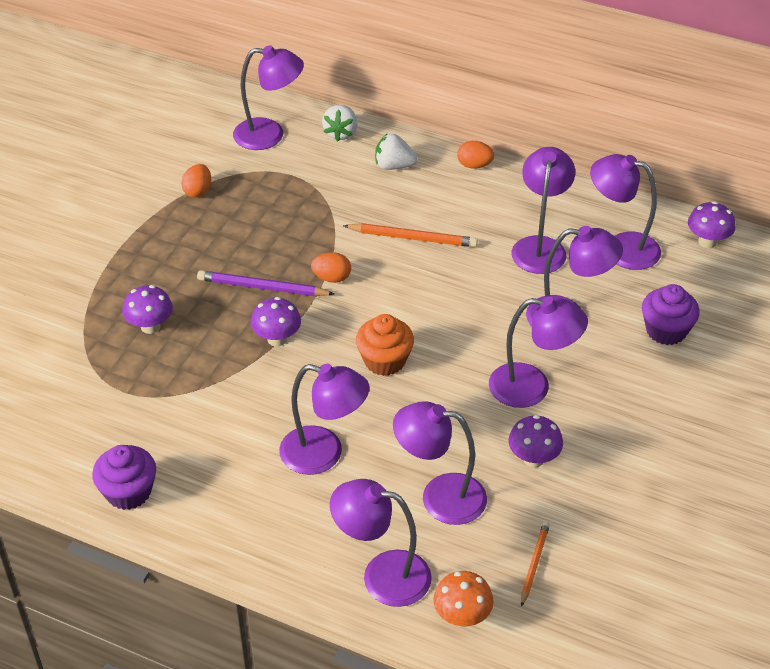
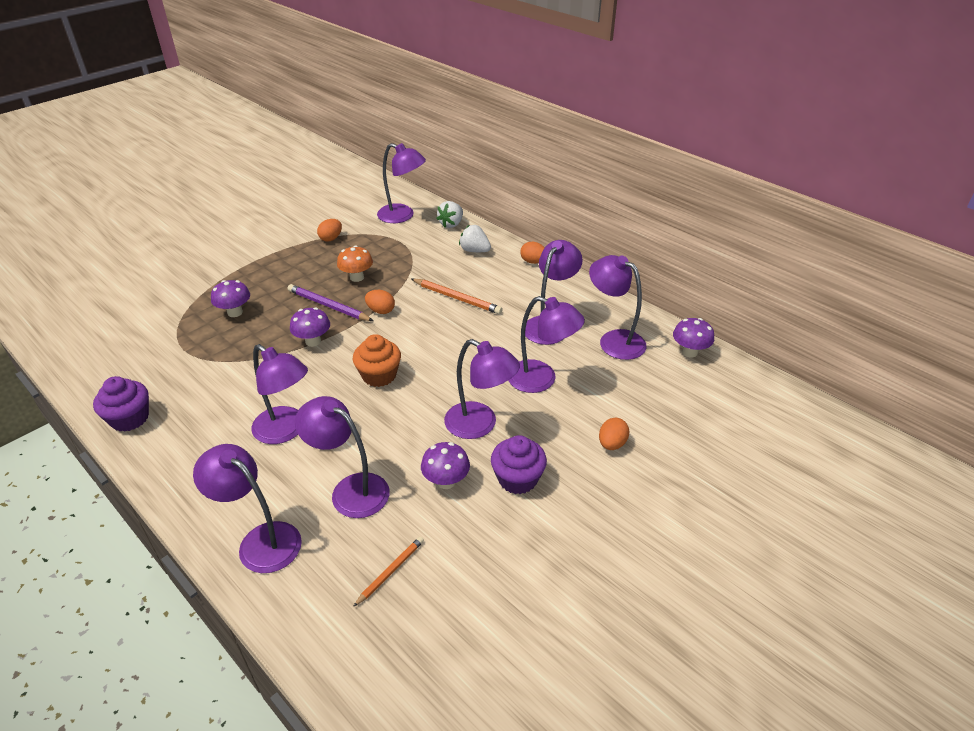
camera: 20 degrees right, 5 degrees down
orange mushroom [434,571,494,627] -> orange mushroom moved to [337,245,373,282]
purple cupcake [642,284,700,345] -> purple cupcake moved to [491,435,547,494]
none -> orange egg [599,418,629,450]

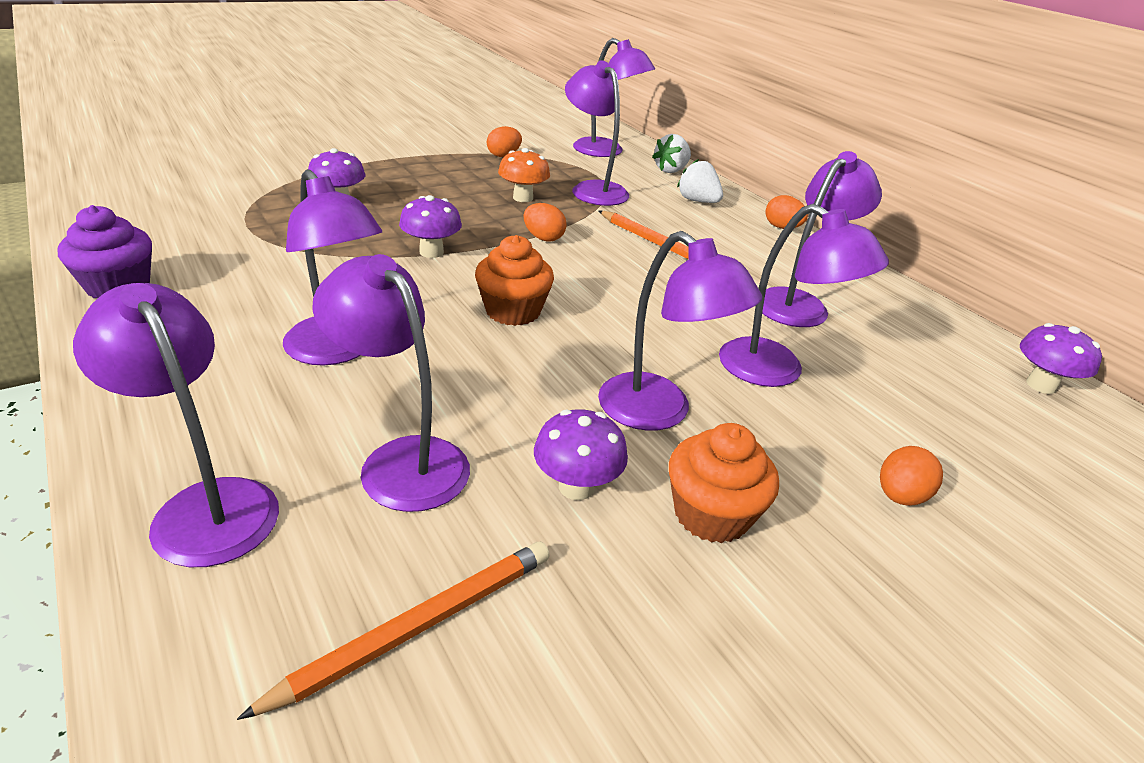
camera: 10 degrees right, 5 degrees down
purple pencil [288,284,373,321] -> none
orange pencil [353,536,424,607] -> orange pencil [237,542,550,720], size x1.60
purple cupcake [491,435,547,494] -> orange cupcake [669,423,779,543]
purple lamp [589,255,647,360] -> purple lamp moved to [565,60,629,206]

